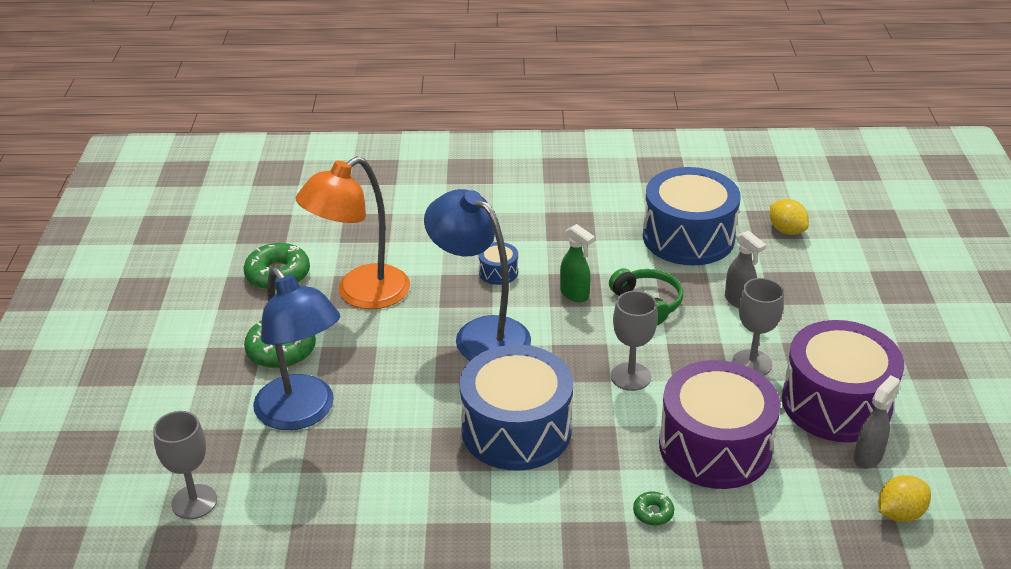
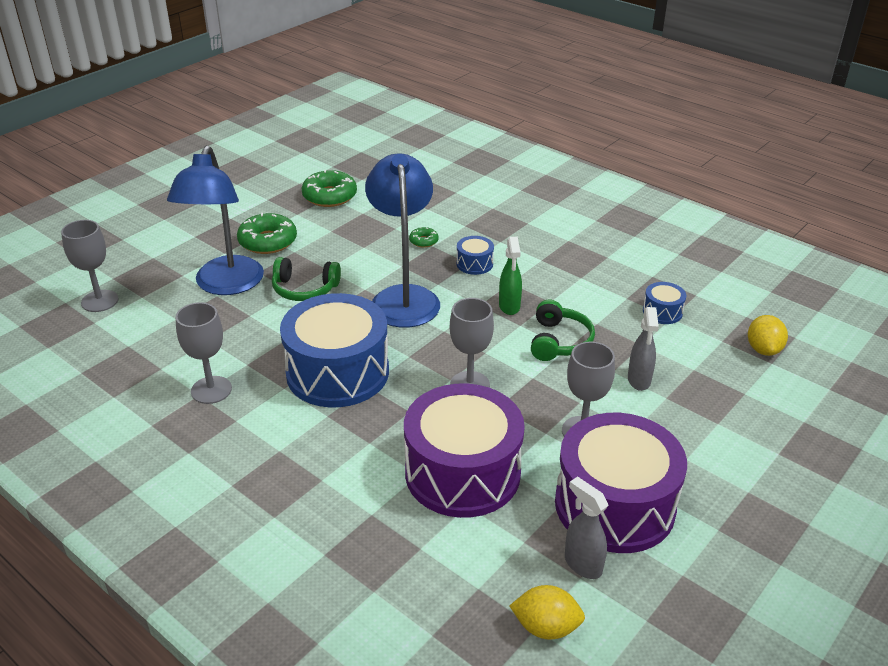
camera: 40 degrees right, 0 degrees up
orange lamp [296,156,410,309] -> none
green donut [633,492,674,526] -> green donut moved to [409,227,439,248]
blue drum [643,167,741,265] -> blue drum [643,282,686,324], size x0.42
grey spray bottle [854,375,900,469] -> grey spray bottle turned 120 degrees counterclockwise [565,477,609,579]
none -> grey goblet [176,302,232,404]
none -> green headphones [272,257,341,301]

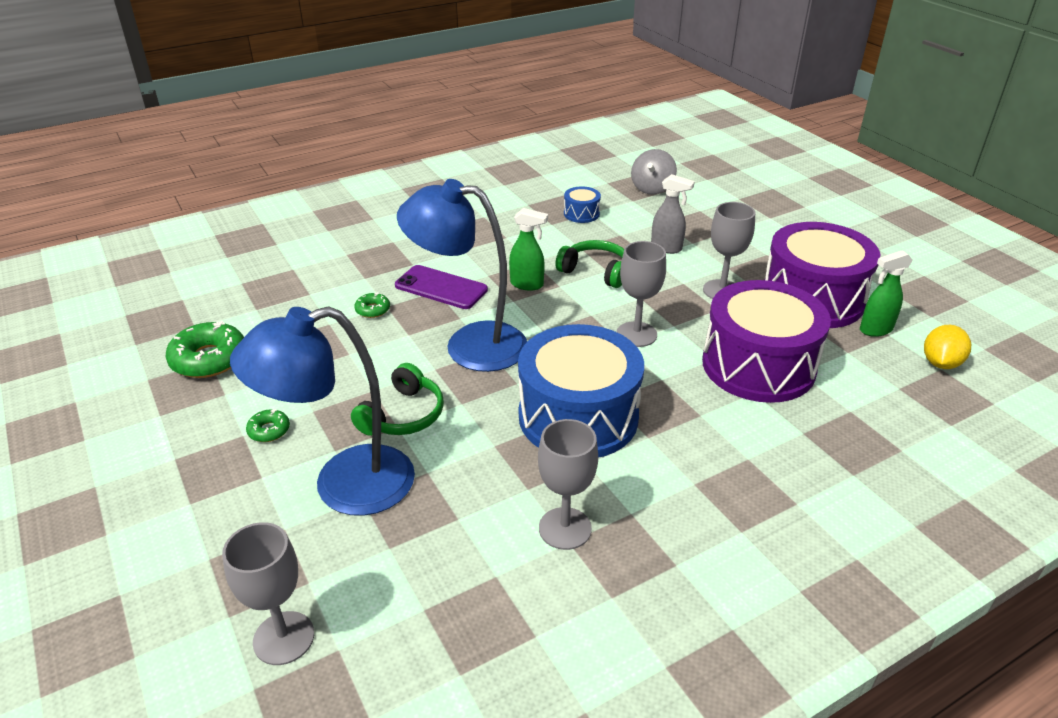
camera: 70 degrees left, 0 degrees up
blue lamp [167,145,264,295] -> blue lamp turned 135 degrees clockwise [230,306,415,516]
green donut [237,213,297,254] -> green donut [246,409,290,442], size x0.50
blue drum [456,236,494,275] -> purple phone [395,265,488,309]
grey spray bottle [565,477,609,579] -> green spray bottle [860,250,913,337]
yellow lemon [748,315,788,356] -> grey spinning top [631,149,677,194]

